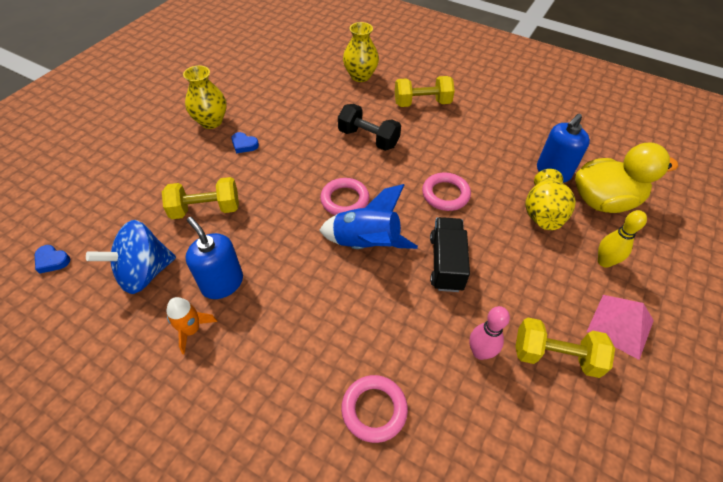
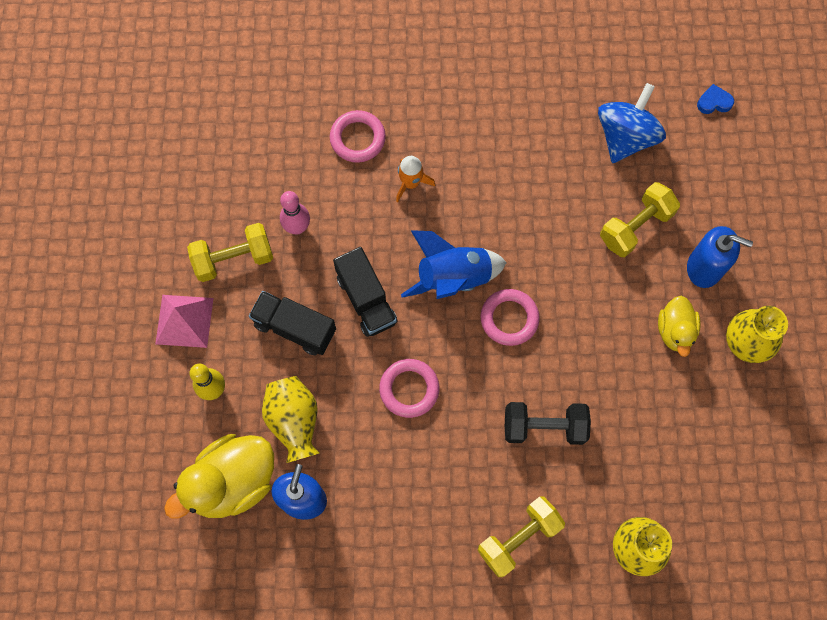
camera: 150 degrees right, 20 degrees up
orange rocket [166,297,217,354] -> orange rocket moved to [396,156,435,202]
blue soap dispenser [186,217,243,299] -> blue soap dispenser moved to [687,226,753,288]
blue heart [231,132,259,154] -> yellow duck [658,296,701,357]
none -> black truck [249,291,336,356]

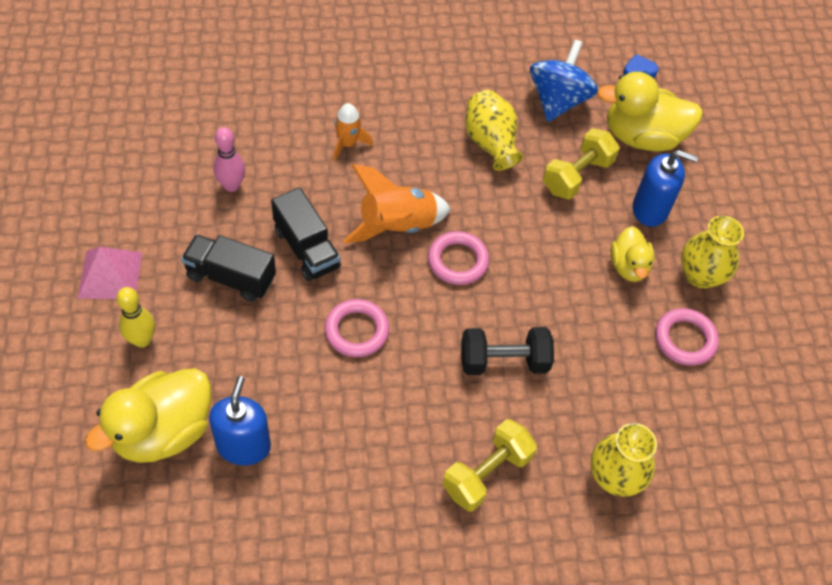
camera: 10 degrees left, 15 degrees down
yellow dumbbell [187,223,273,282] -> none
yellow vase [262,376,319,463] -> yellow vase moved to [466,90,524,171]
pink ring [330,110,386,163] -> pink ring moved to [655,308,719,366]
blue rocket [401,230,507,299] -> orange rocket [343,164,451,243]
none -> yellow duck [597,72,703,151]

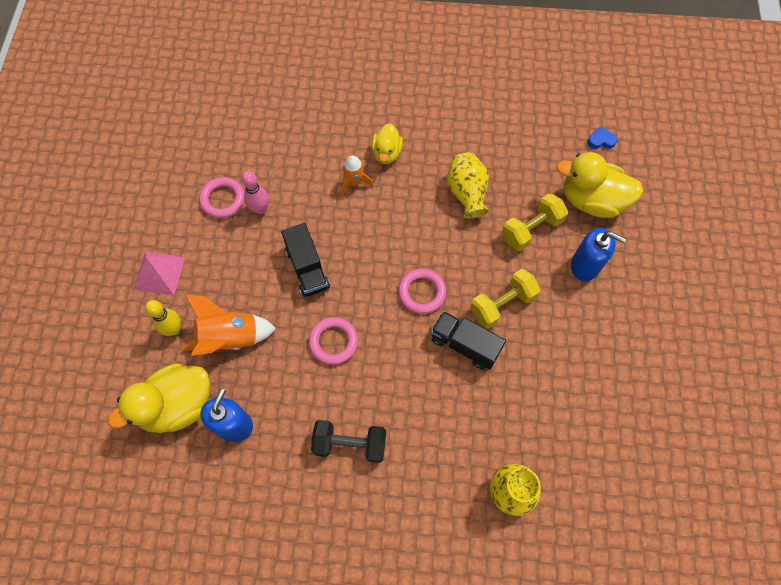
camera: 15 degrees right, 10 degrees up
black truck [181,234,276,302] -> black truck moved to [431,311,506,369]
orange rocket [343,164,451,243] -> orange rocket moved to [181,294,276,356]
yellow dumbbell [443,419,537,512] -> yellow dumbbell moved to [470,269,541,329]
black dumbbell [461,327,554,375] -> black dumbbell moved to [311,420,386,463]
blue spinning top [530,39,598,122] -> none
yellow duck [611,226,655,282] -> yellow duck moved to [371,123,403,164]
pink ring [655,308,719,366] -> pink ring moved to [199,177,245,219]
yellow vase [681,215,744,289] -> none

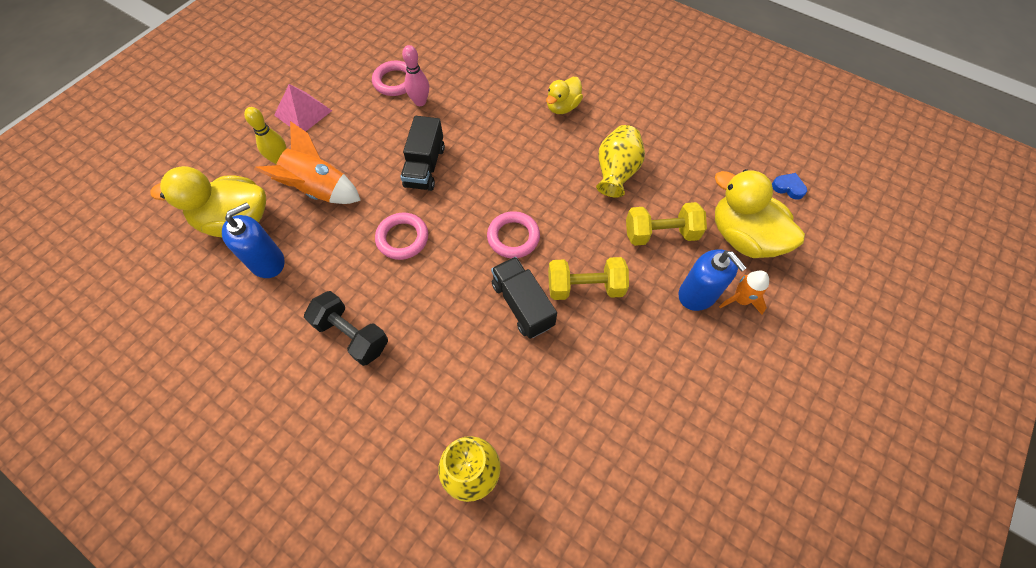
camera: 30 degrees right, 5 degrees down
orange rocket [341,155,374,196] -> orange rocket moved to [719,271,769,315]

